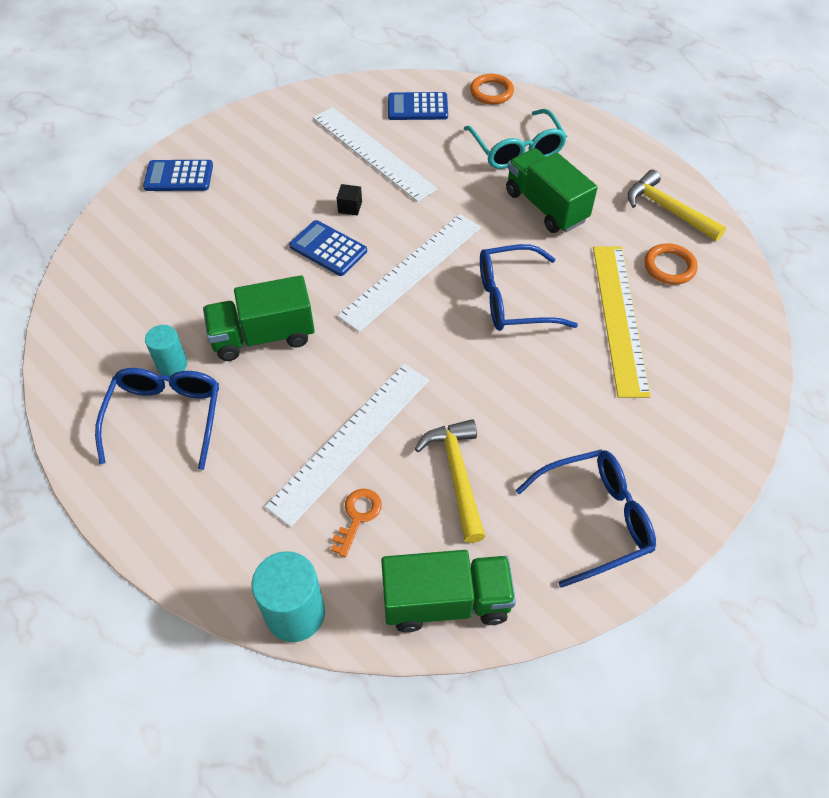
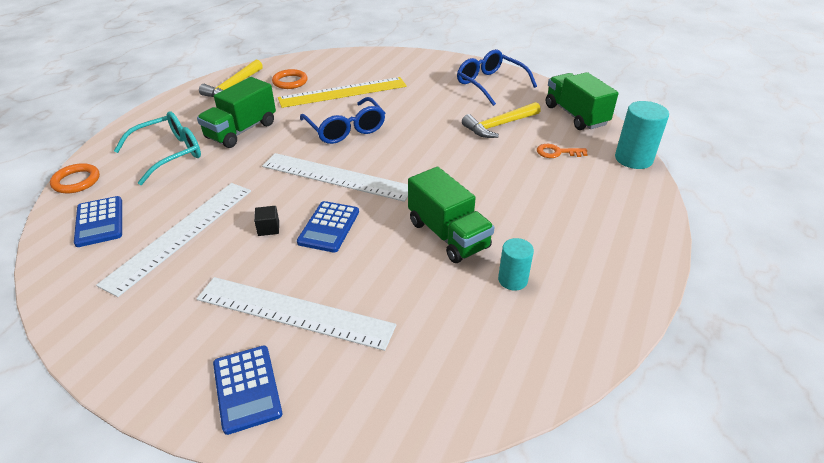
camera: 110 degrees left, 15 degrees down
blue glasses [95,368,219,470] -> none
white ruler [264,364,429,527] -> white ruler moved to [196,277,396,351]

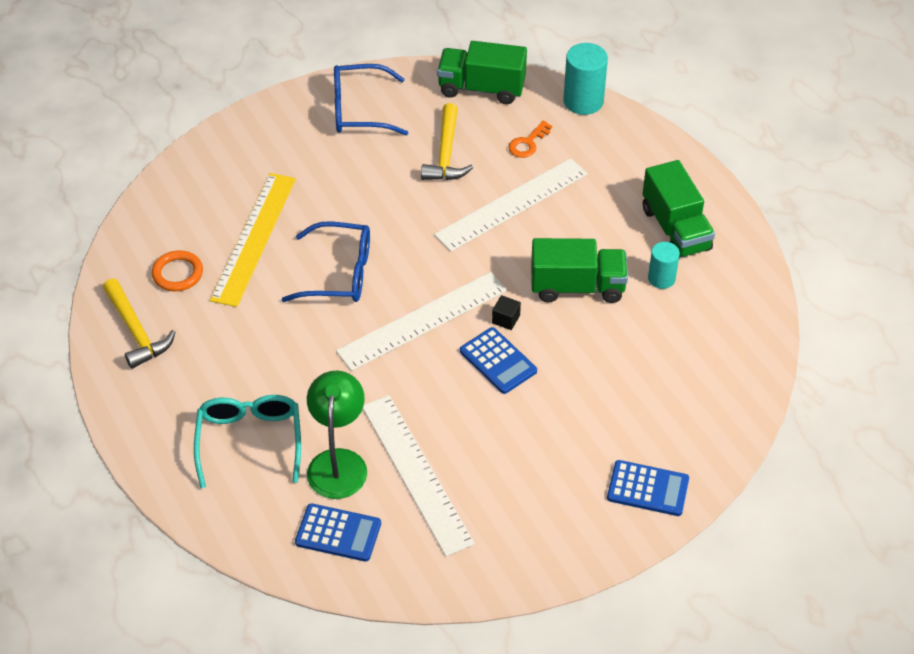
camera: 55 degrees left, 10 degrees up
orange ring [50,163,100,194] -> none
white ruler [196,277,396,351] -> white ruler moved to [434,158,588,252]
green truck [197,77,276,148] -> green truck moved to [642,160,715,258]
black cube [254,206,279,236] -> black cube moved to [492,295,521,330]
none -> green lamp [307,371,367,499]

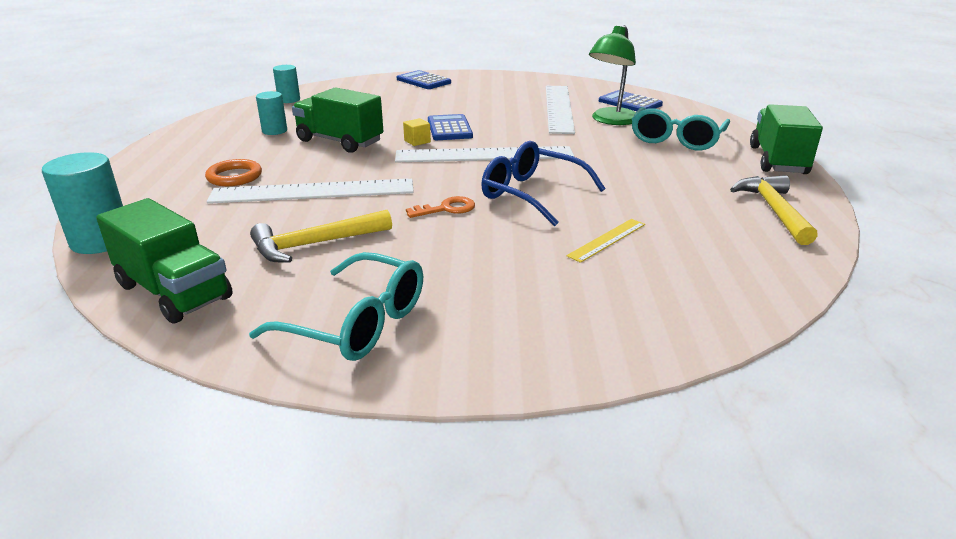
camera: 150 degrees left, 20 degrees down
orange ring [152,250,203,291] -> orange ring moved to [205,159,262,186]
yellow ruler [210,173,296,307] -> yellow ruler [566,219,645,263], size x0.48
blue glasses [334,64,408,135] -> turquoise glasses [249,252,423,361]
yellow hammer [421,103,473,180] -> yellow hammer turned 150 degrees counterclockwise [250,210,392,262]
black cube [492,295,521,330] -> yellow cube [403,118,431,146]
orange key [509,121,552,158] -> orange key moved to [406,196,475,218]
green truck [642,160,715,258] -> green truck moved to [750,104,823,174]
none -> turquoise cylinder [273,65,300,103]

